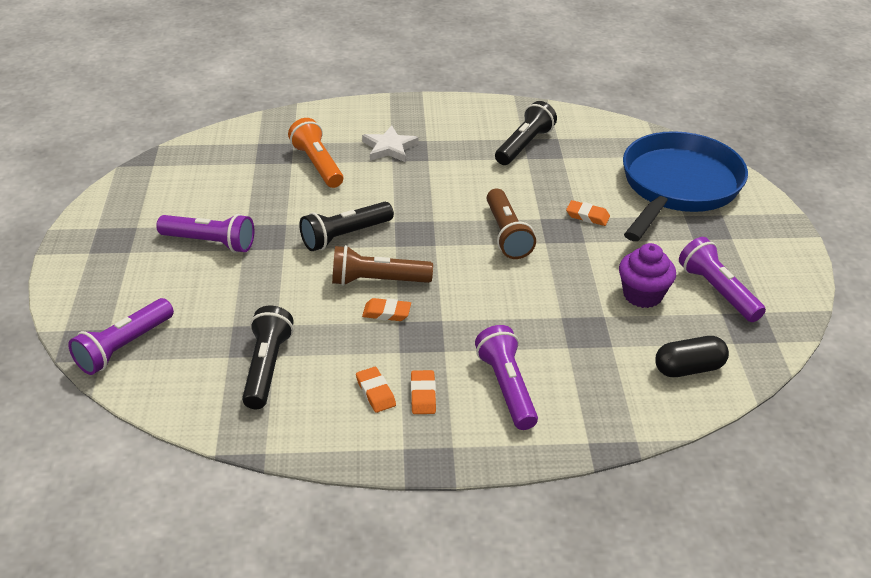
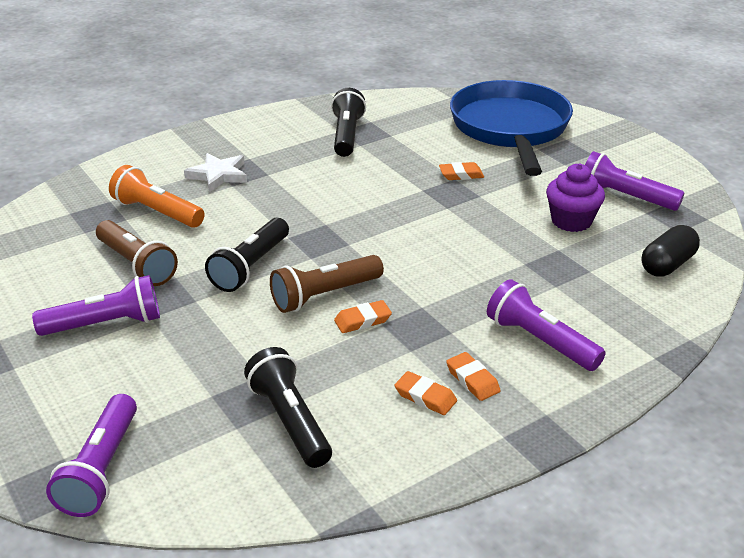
camera: 30 degrees left, 5 degrees down
brown flashlight [486,189,536,259] -> brown flashlight moved to [96,220,178,286]

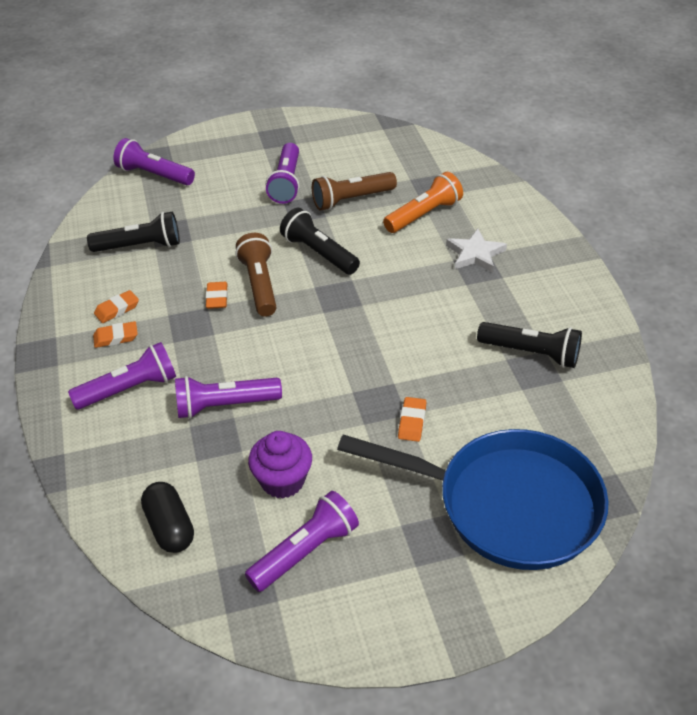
camera: 110 degrees right, 10 degrees up
none -> purple flashlight [175,376,282,419]

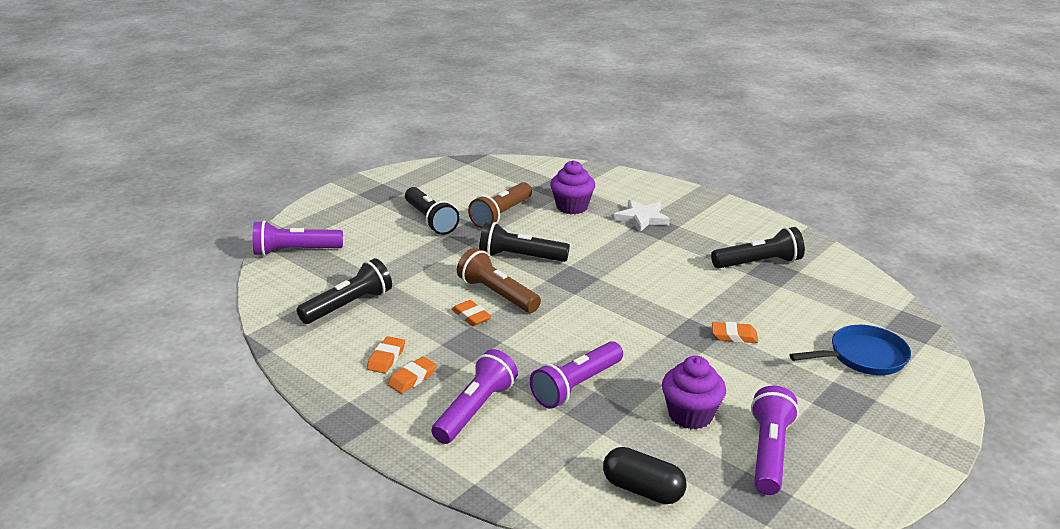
camera: 35 degrees left, 15 degrees down
purple flashlight [266,143,300,204] -> black flashlight [405,187,459,235]
blue pan [337,429,609,570] -> blue pan [789,325,911,375], size x0.52
orange flashlight [383,172,463,233] -> purple cupcake [550,160,595,214]
orange eraser [398,397,427,442] -> orange eraser turned 60 degrees counterclockwise [712,322,758,343]

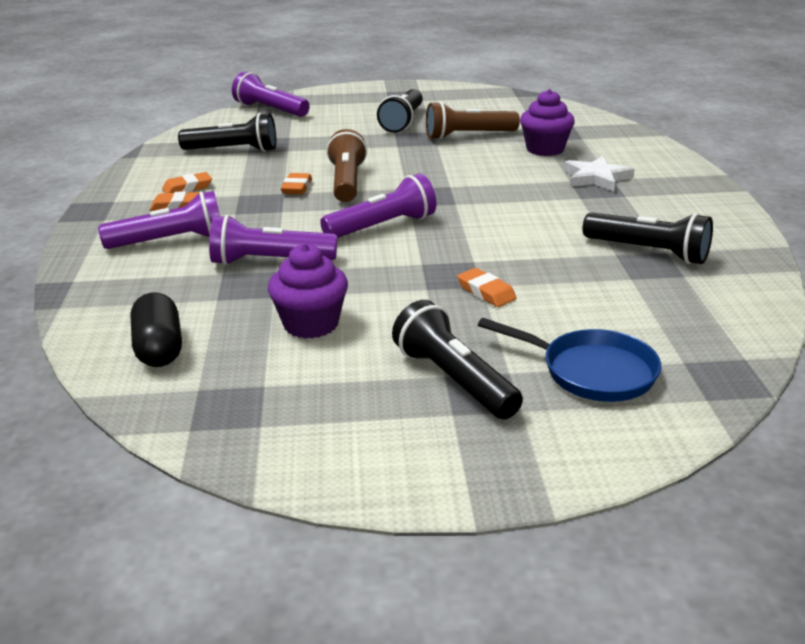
camera: 45 degrees right, 0 degrees up
black flashlight [479,222,570,262] -> black flashlight moved to [392,300,523,419]
purple flashlight [751,386,799,495] -> purple flashlight moved to [320,174,436,238]

